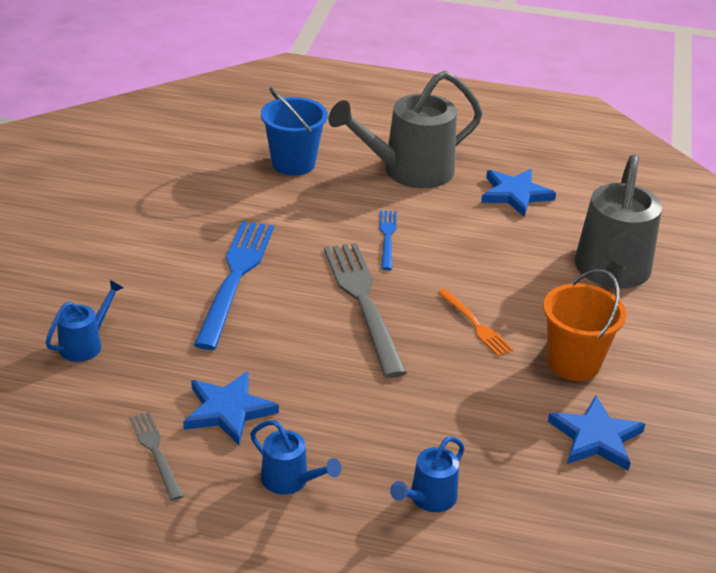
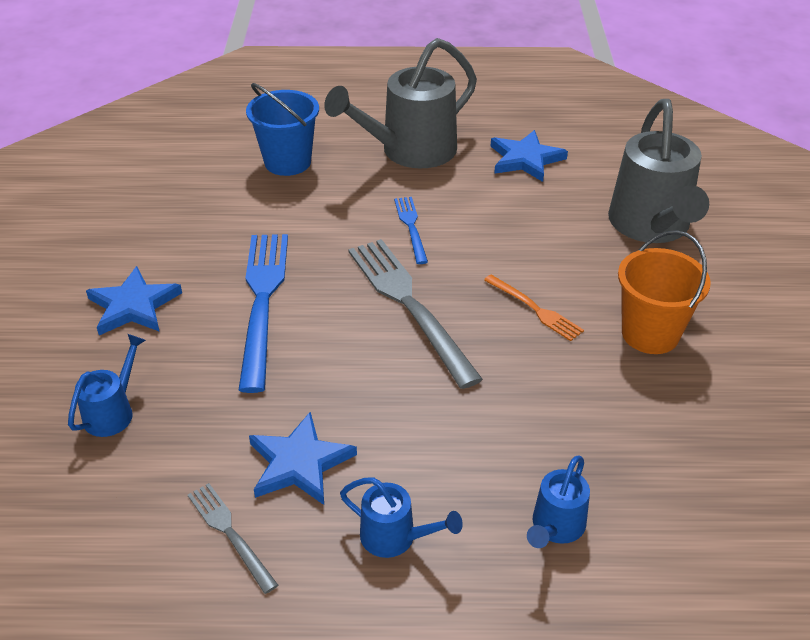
camera: 10 degrees left, 5 degrees up
blue star [548,396,645,471] -> blue star moved to [86,266,182,335]

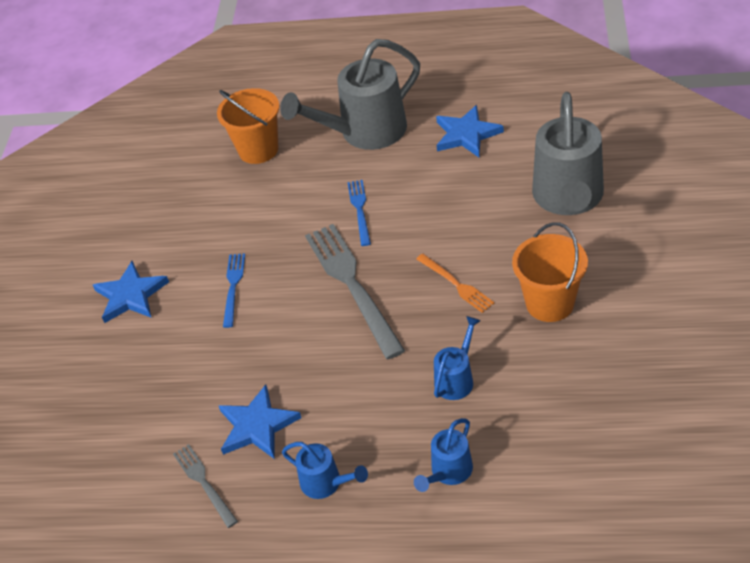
camera: 10 degrees right, 5 degrees up
blue watering can [68,334,146,437] -> blue watering can moved to [434,316,481,400]
blue fork [239,234,288,393] -> blue fork [223,253,245,328], size x0.51
blue bucket [246,83,319,176] -> orange bucket [217,88,279,164]

